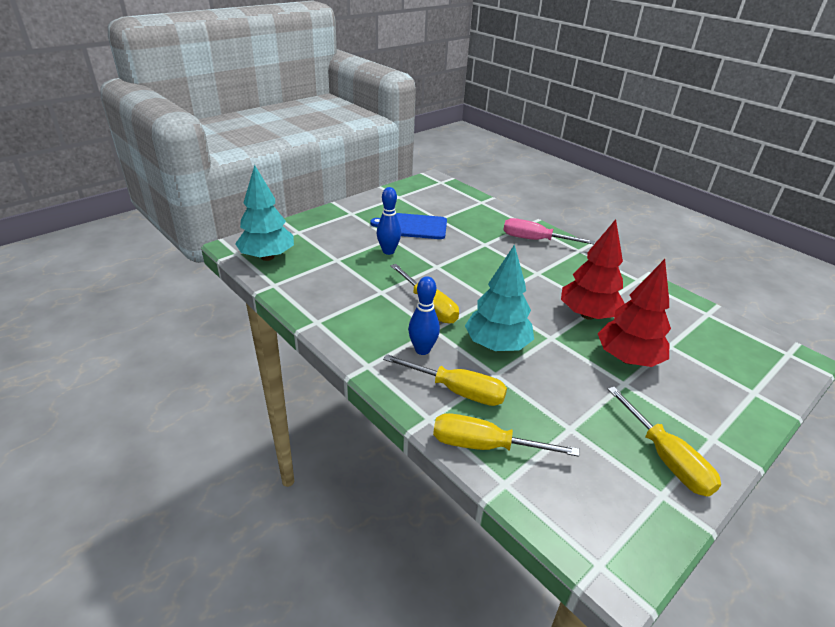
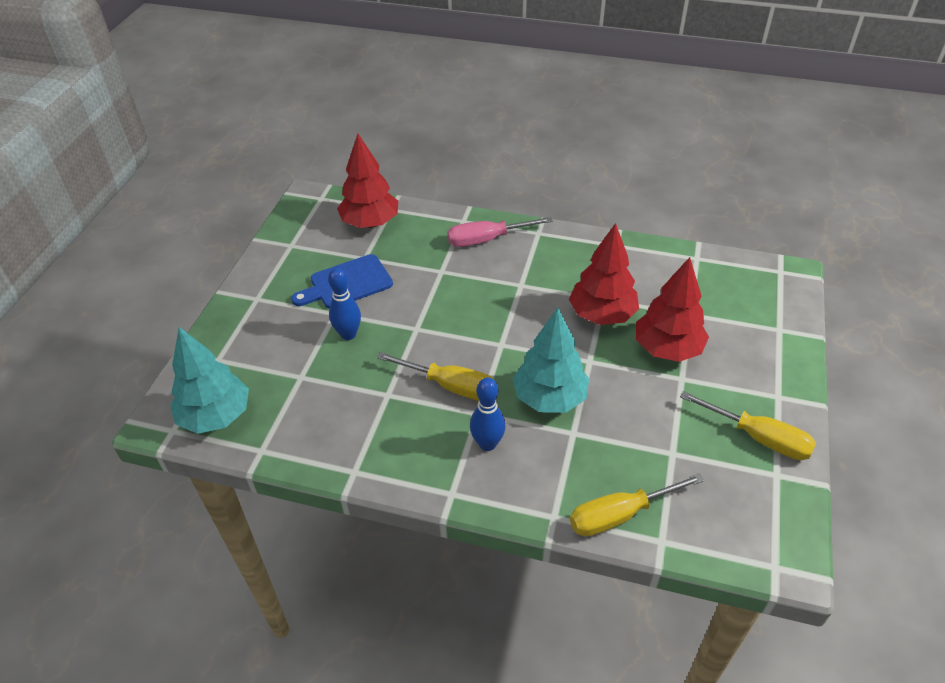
camera: 30 degrees left, 10 degrees up
yellow screwdriver [383,354,507,406] -> none
none -> red tree [337,134,398,228]

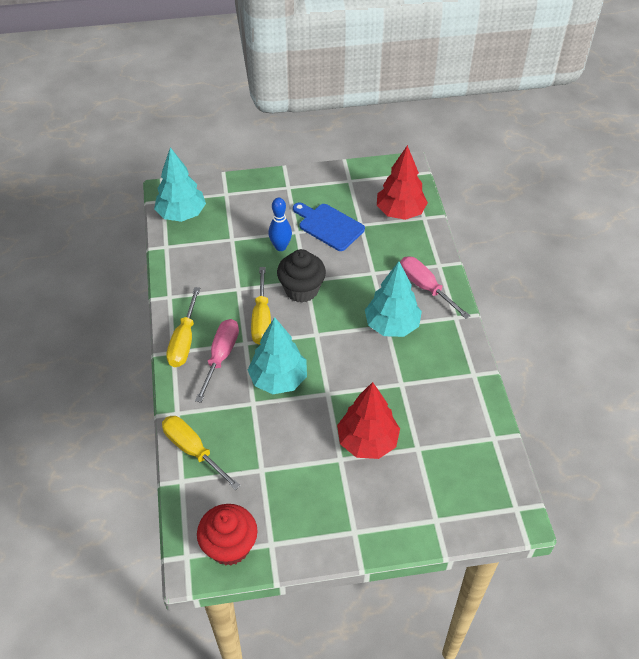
camera: 65 degrees right, 5 degrees up
blue bowling pin [470,377,506,451] -> pink screwdriver [195,319,239,403]
red tree [569,223,639,325] -> none
yellow screwdriver [680,391,816,460] -> yellow screwdriver moved to [166,287,200,367]
none -> red cupcake [197,504,258,565]
none -> black cupcake [277,249,326,303]
none -> turquoise tree [365,261,422,337]

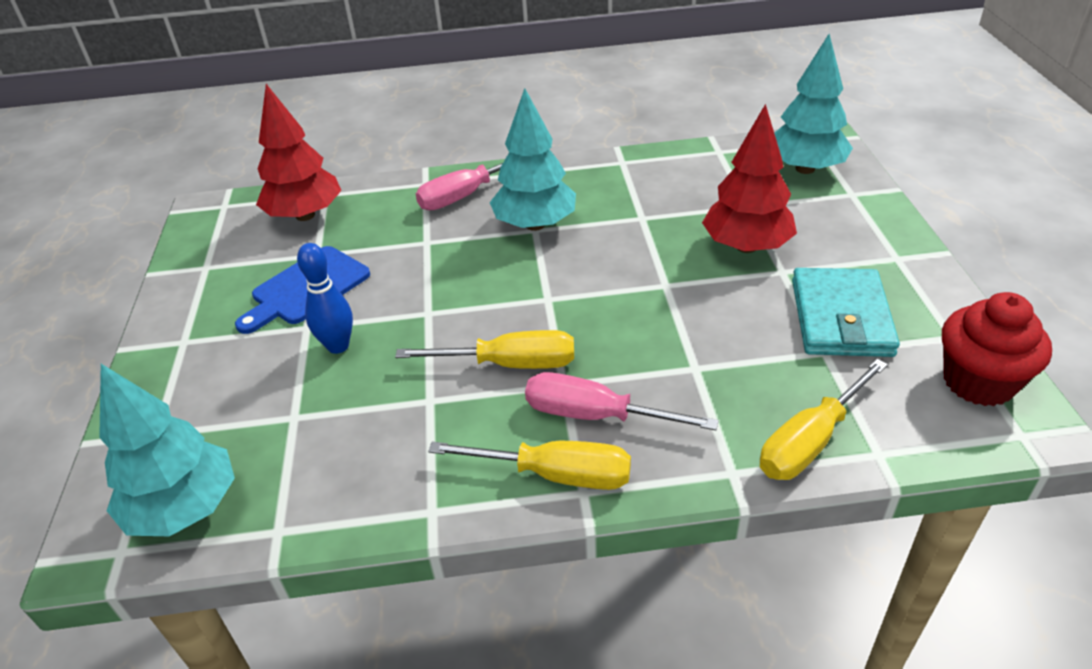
camera: 85 degrees left, 10 degrees down
turquoise tree [248,317,307,394] -> turquoise tree moved to [774,34,853,174]
black cupcake [277,249,326,303] -> none
none -> turquoise wallet [792,268,900,357]

